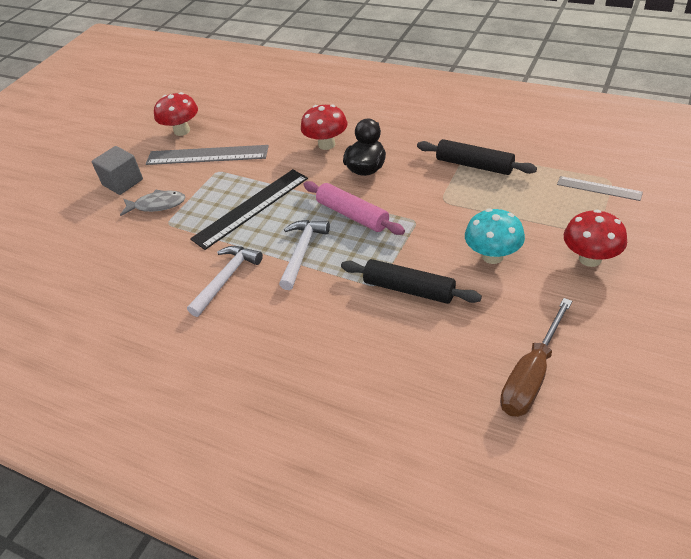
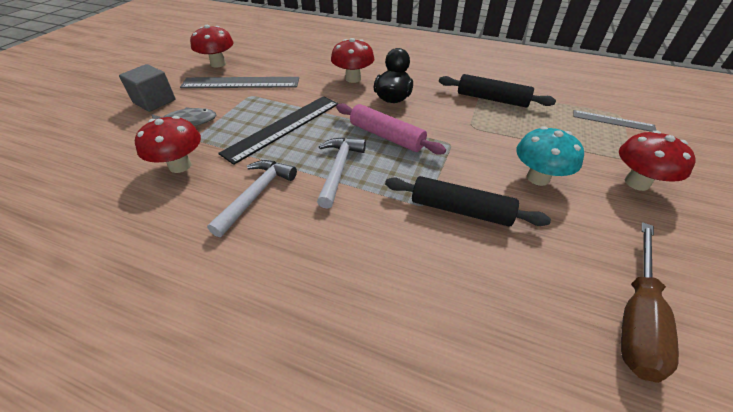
camera: 10 degrees left, 0 degrees up
none -> red mushroom [135,116,201,173]

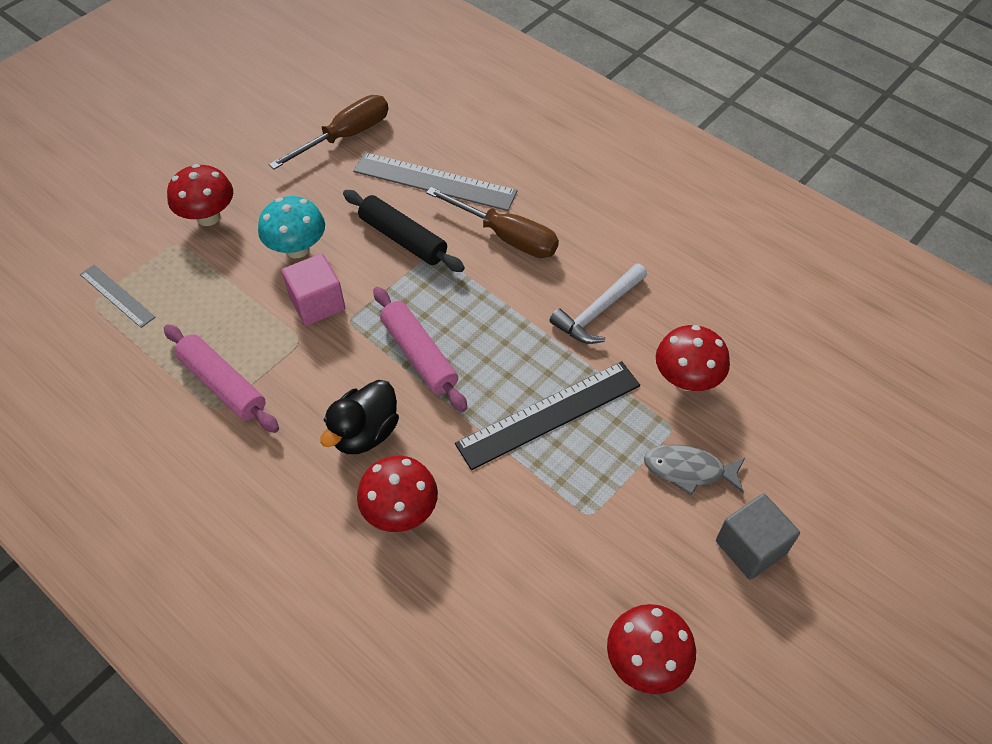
camera: 160 degrees left, 10 degrees up
grey ruler [180,77,299,88] -> grey ruler moved to [353,152,518,211]
white hammer [317,138,366,209] -> none
black rolling pin [439,74,556,108] -> pink rolling pin [164,324,279,433]
none -> pink cube [282,254,345,326]
none -> brown screwdriver [426,187,559,258]

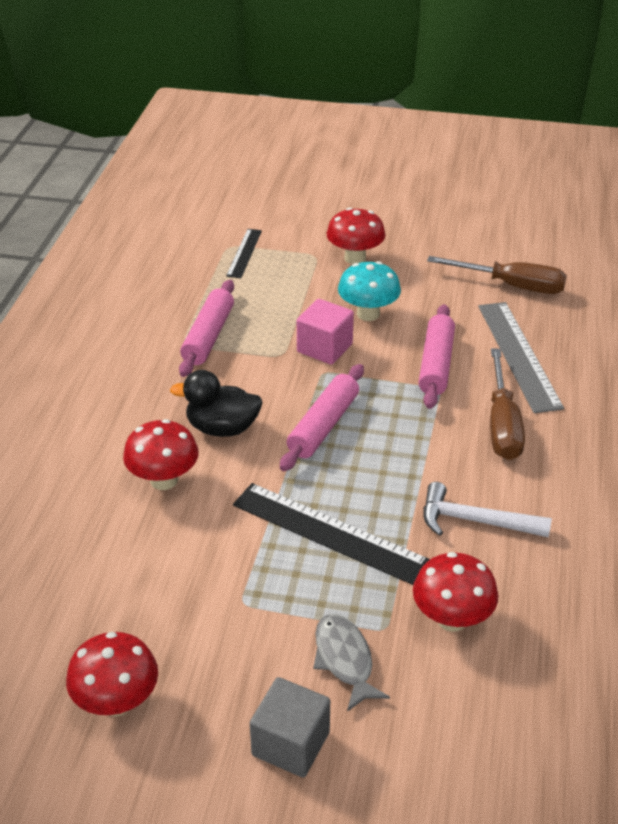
camera: 60 degrees right, 15 degrees down
grey ruler [80,265,156,328] -> black ruler [226,229,262,278]
black rolling pin [343,190,465,272] -> pink rolling pin [419,304,455,409]

